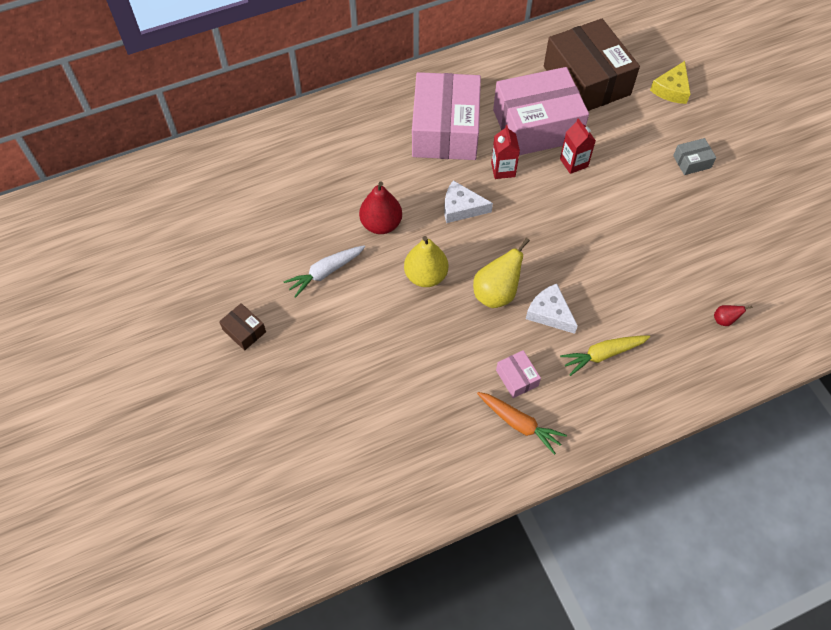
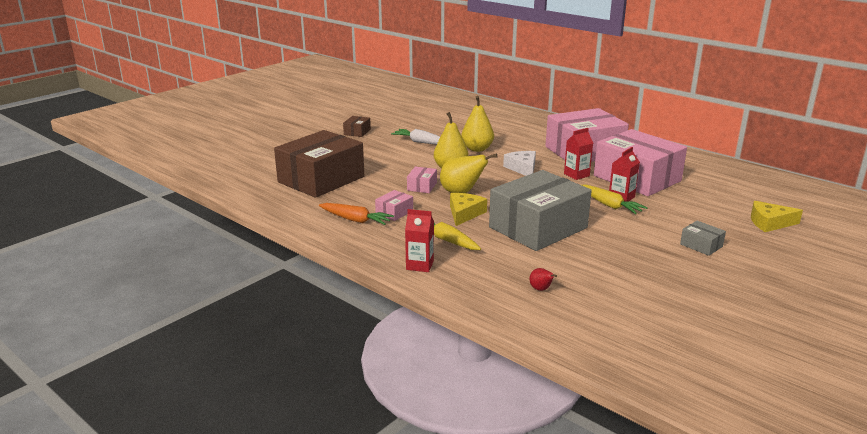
camera: 65 degrees right, 35 degrees down
red pear [359,182,402,234] -> yellow pear [461,96,494,152]
orange carrot [477,392,567,455] -> orange carrot turned 75 degrees counterclockwise [319,203,394,225]
white cheese [526,284,578,334] -> yellow cheese [450,193,487,226]
brown box [544,19,640,111] -> brown box moved to [274,130,364,198]
none -> red carton [405,209,434,272]
none -> pink box [407,167,437,193]
none -> grey box [489,170,592,251]
none -> yellow carrot [582,185,648,214]

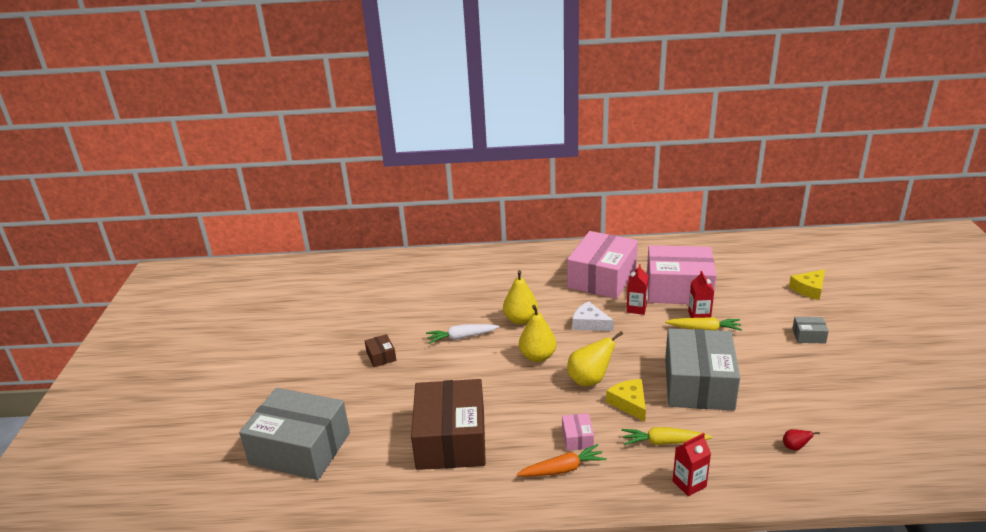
camera: 40 degrees left, 5 degrees up
pink box [407,167,437,193] -> none
none -> grey box [239,388,350,480]

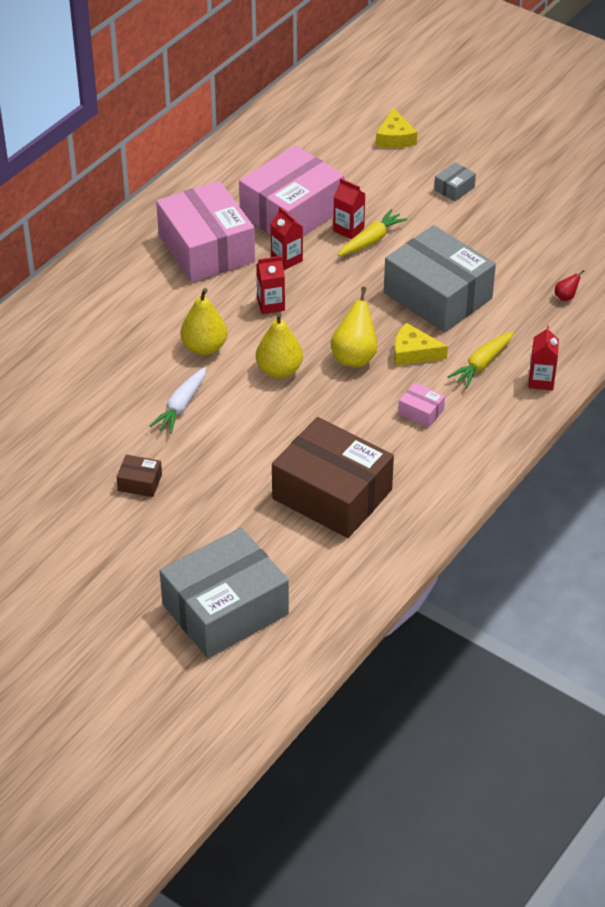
camera: 55 degrees left, 15 degrees up
orange carrot [517,444,607,477] -> none
white cheese [572,301,614,331] -> red carton [256,256,285,314]

